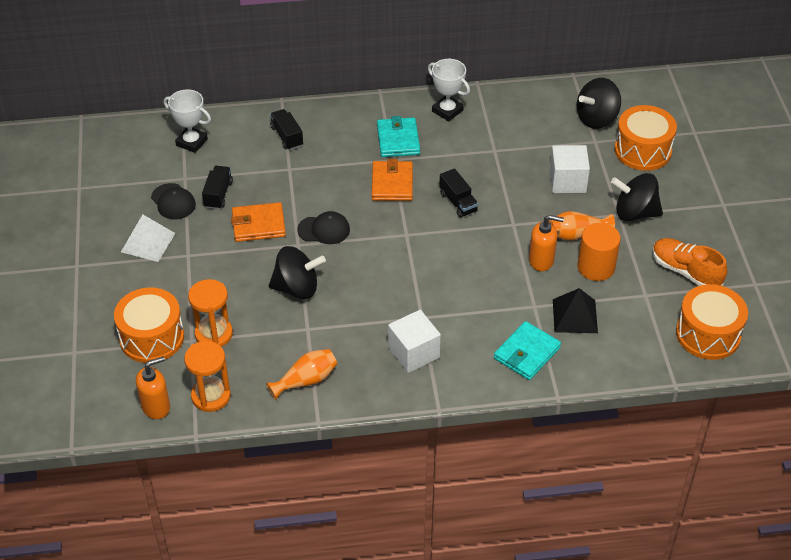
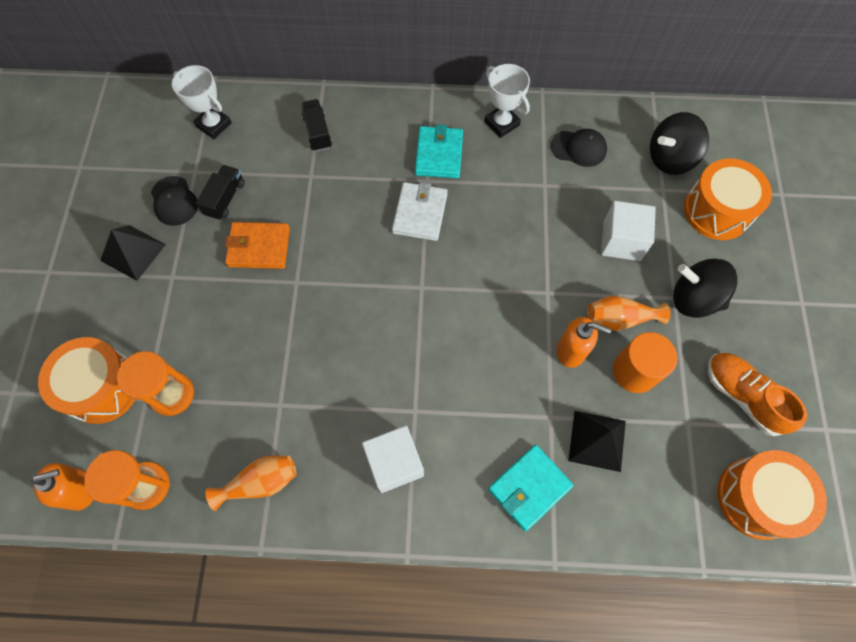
camera: 10 degrees right, 20 degrees up
white pyramid [121,215,176,262] -> black pyramid [100,225,166,281]
black spinning top [269,246,326,299] -> none
black cap [297,211,350,244] -> black cap moved to [551,129,607,167]
orange wallet [372,159,413,201] -> white wallet [392,182,448,241]
black truck [439,168,478,218] -> none

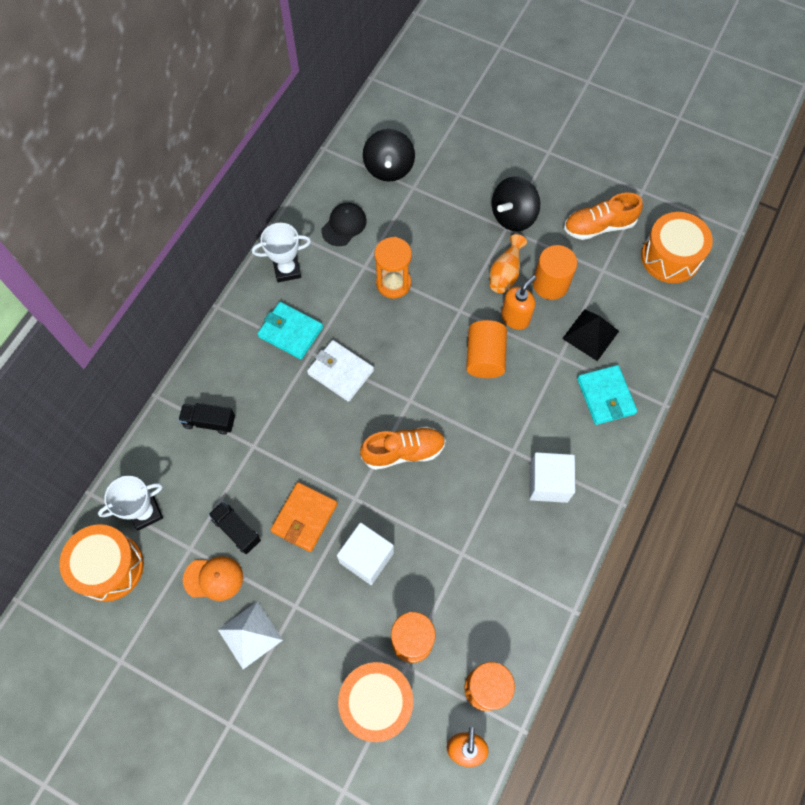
camera: 65 degrees left, 0 degrees up
black pyramid [100,225,166,281] -> white pyramid [218,601,283,669]
black cap [151,176,198,226] -> orange cap [183,556,243,601]
orange vase [205,455,297,511] -> none
white cube [601,201,656,261] -> white cube moved to [337,523,394,585]
orange drum [684,158,772,240] -> orange drum moved to [59,524,144,602]
none -> orange shoe [360,426,446,470]
none -> orange hourglass [374,237,412,299]
none -> orange cylinder [466,320,507,378]

